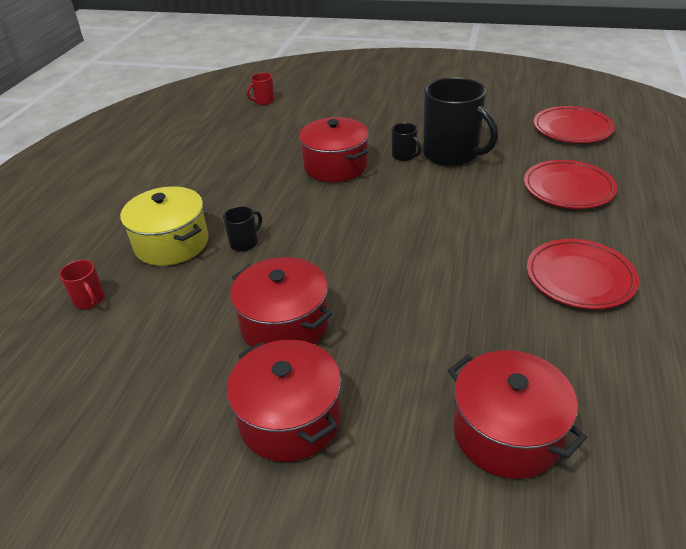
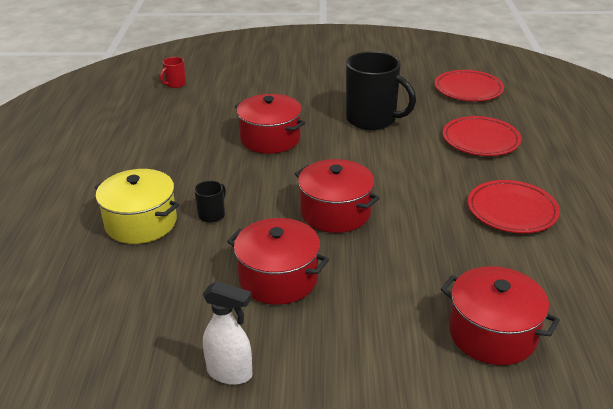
camera: 15 degrees left, 5 degrees down
red mug [59,260,105,309] -> none
red pot [227,340,341,462] -> red pot moved to [295,159,380,233]
black mug [392,123,421,161] -> none
none -> white spray bottle [203,281,252,385]

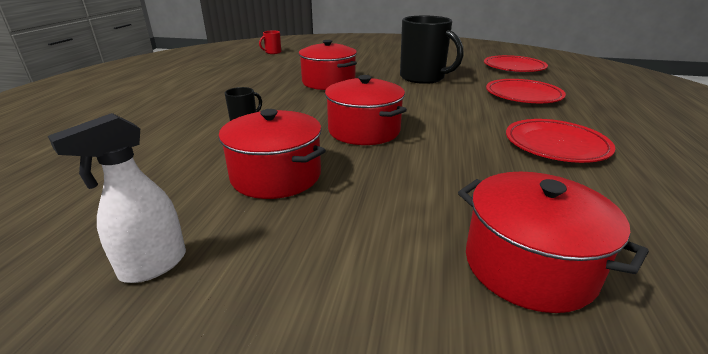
camera: 10 degrees right, 5 degrees down
yellow pot [95,169,179,244] -> none
white spray bottle [203,281,252,385] -> white spray bottle turned 105 degrees clockwise [48,113,186,283]

